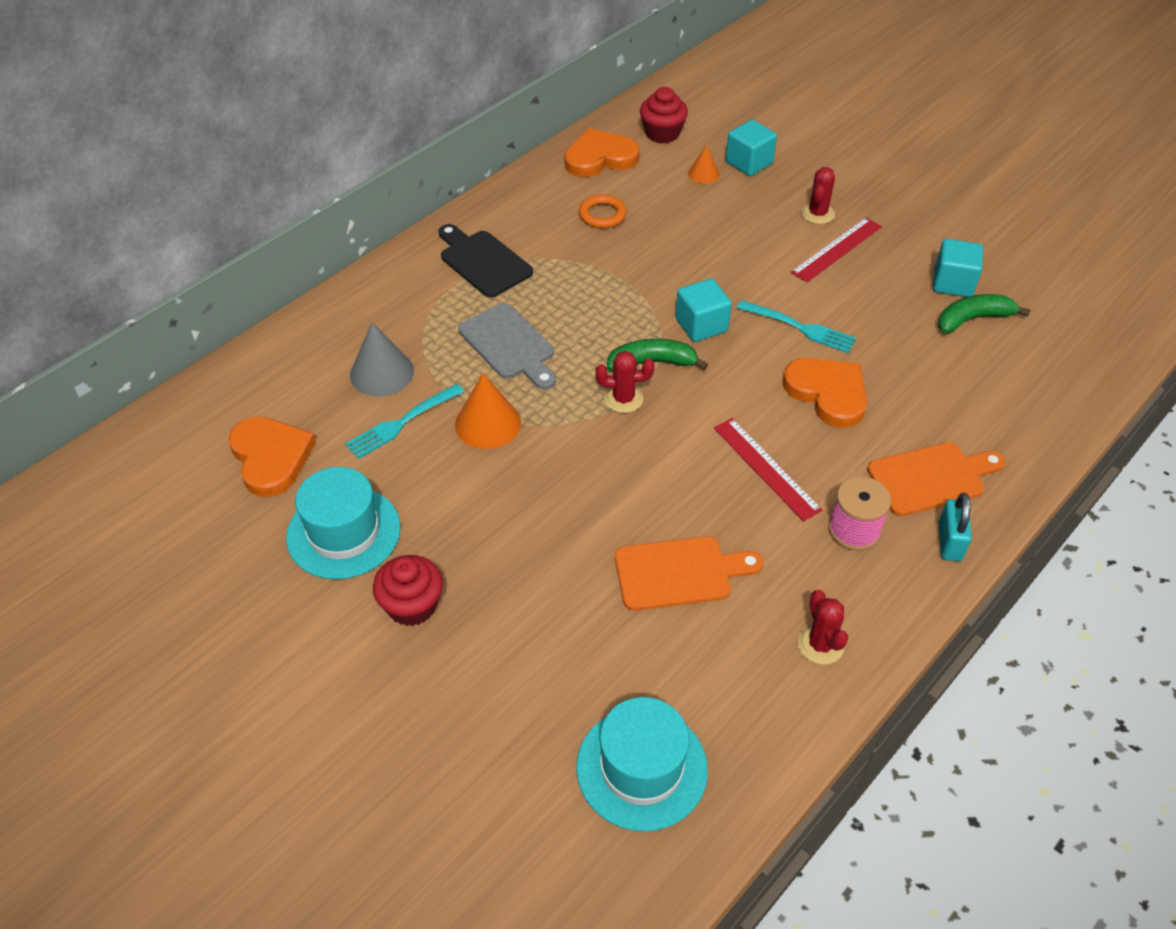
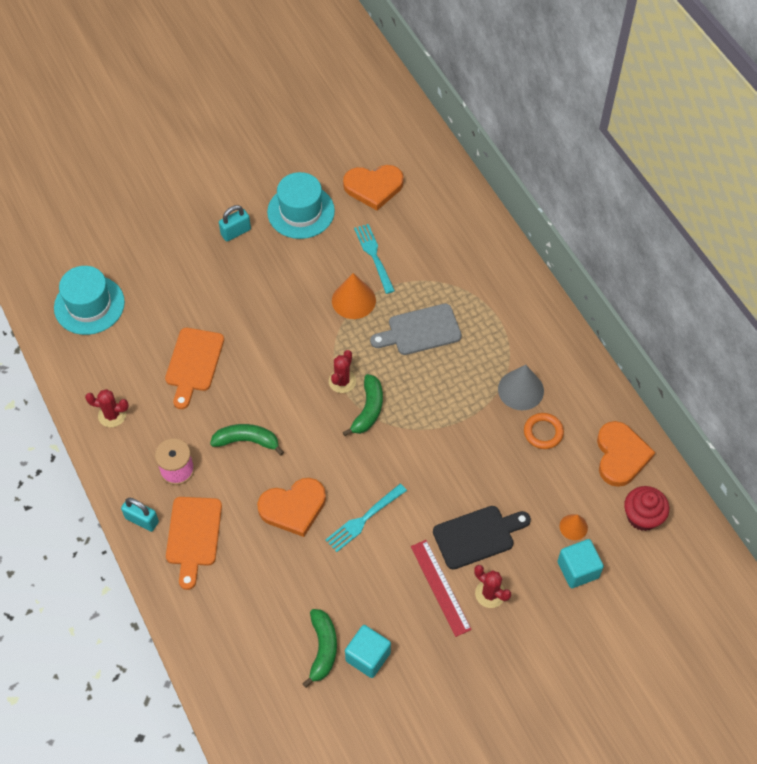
camera: 110 degrees right, 10 degrees up
grey cone [350,322,414,396] -> grey cone moved to [498,365,544,410]
red cupcake [373,555,443,626] -> turquoise padlock [219,205,251,241]
black cutting board [439,224,533,298] -> black cutting board moved to [433,506,531,570]
turquoise cube [675,278,732,342] -> none
red ruler [714,418,823,522] -> green banana [210,424,284,456]

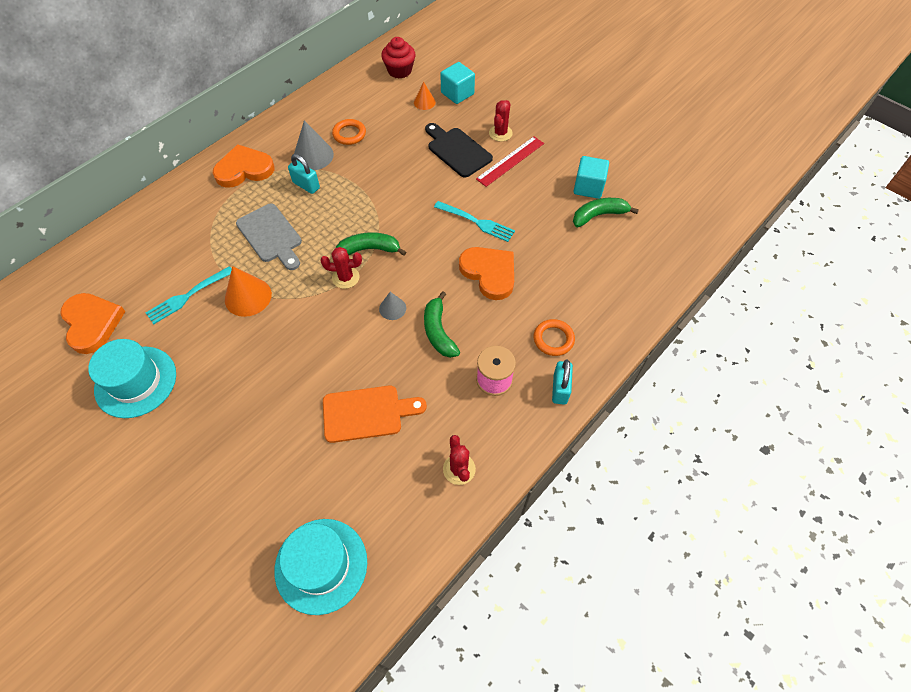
camera: 110 degrees left, 0 degrees up
orange cutting board [166,497,222,590] -> orange ring [534,319,575,356]
turquoise padlock [219,205,251,241] -> turquoise padlock moved to [288,154,320,194]
orange heart [597,421,655,487] -> orange heart moved to [213,144,274,188]
none -> grey cone [379,292,406,320]

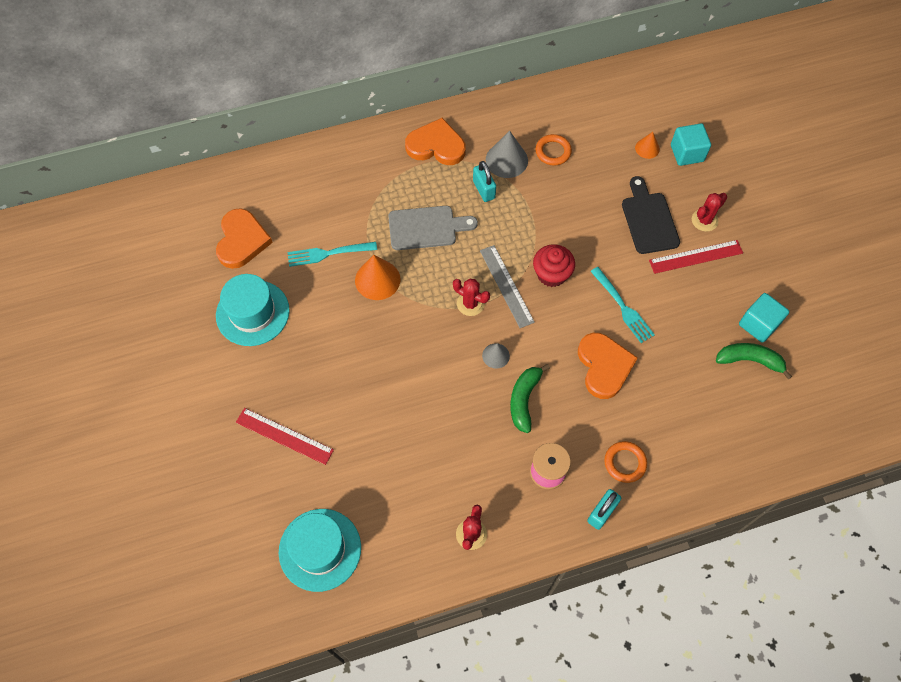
camera: 30 degrees right, 5 degrees up
grey cutting board [236,203,302,270] -> grey cutting board turned 90 degrees counterclockwise [388,206,478,250]
orange cutting board [323,385,427,443] -> none
green banana [336,232,406,256] -> grey ruler [480,245,535,328]
red cupcake [381,37,415,79] -> red cupcake moved to [533,244,575,287]
none -> red ruler [236,408,334,465]

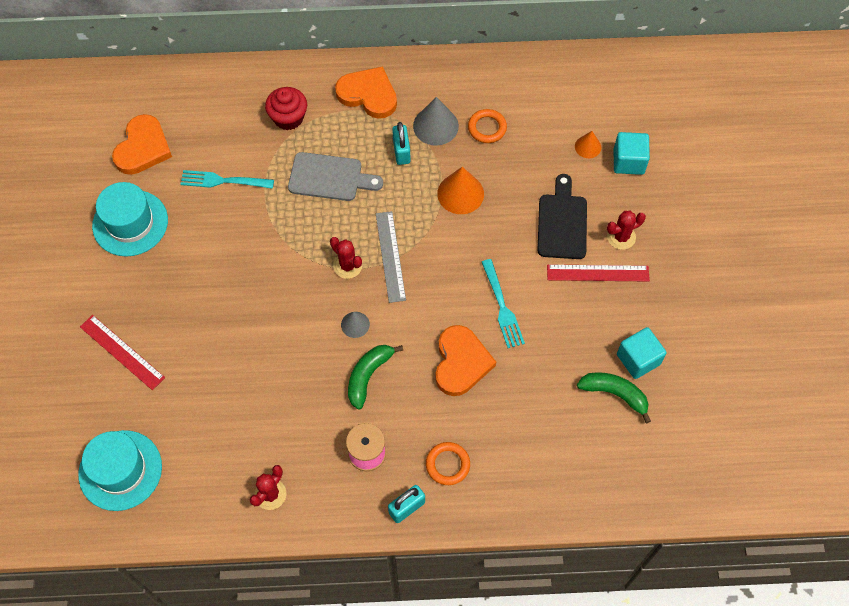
camera: 15 degrees right, 0 degrees up
orange cone [355,255,400,300] -> orange cone moved to [437,167,484,214]
red cupcake [533,244,575,287] -> red cupcake moved to [265,87,307,130]

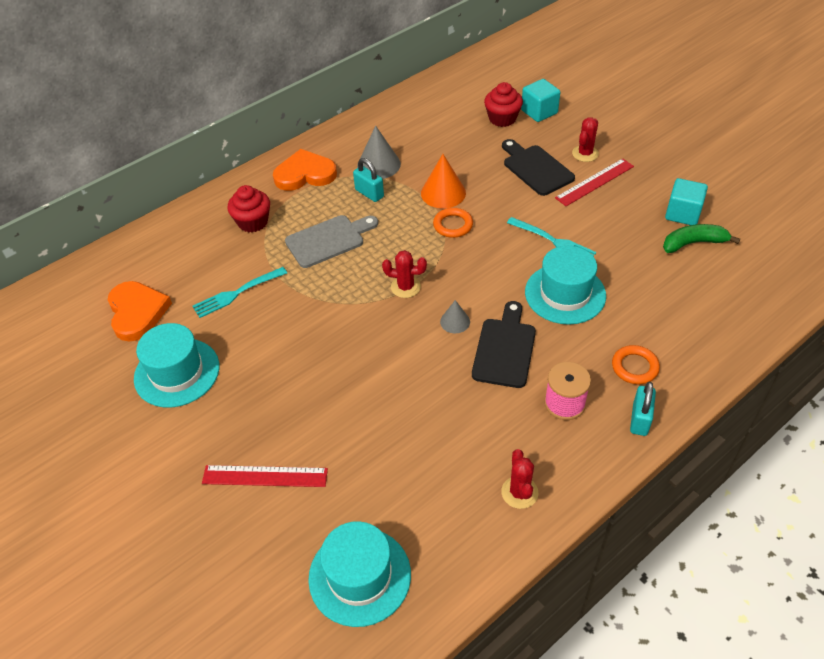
camera: 35 degrees left, 15 degrees down
green banana [348,345,403,409] -> black cutting board [472,301,536,388]
grey ruler [376,211,406,303] -> none
orange heart [435,325,496,396] -> turquoise hat [525,246,606,325]
orange ring [468,109,507,143] -> orange ring moved to [433,208,473,238]
orange cone [575,131,601,158] -> red cupcake [484,82,523,127]

